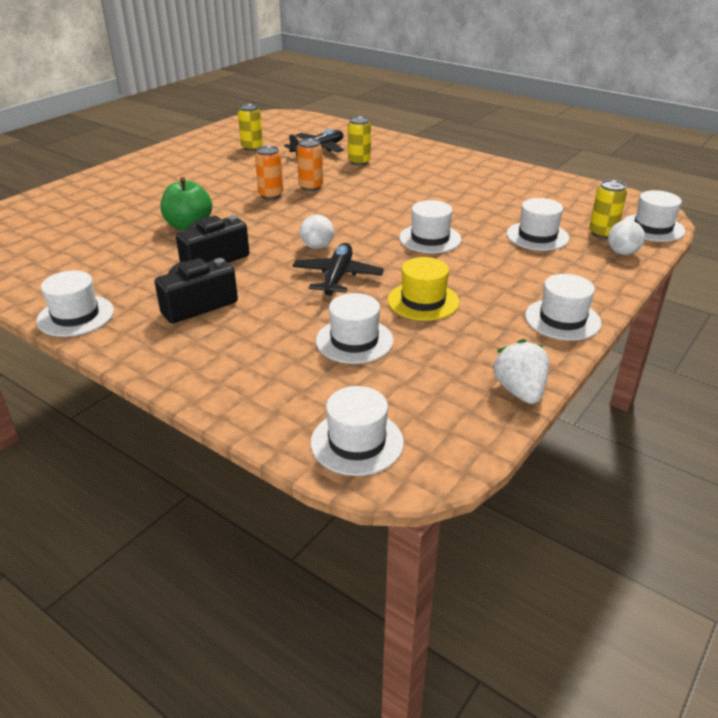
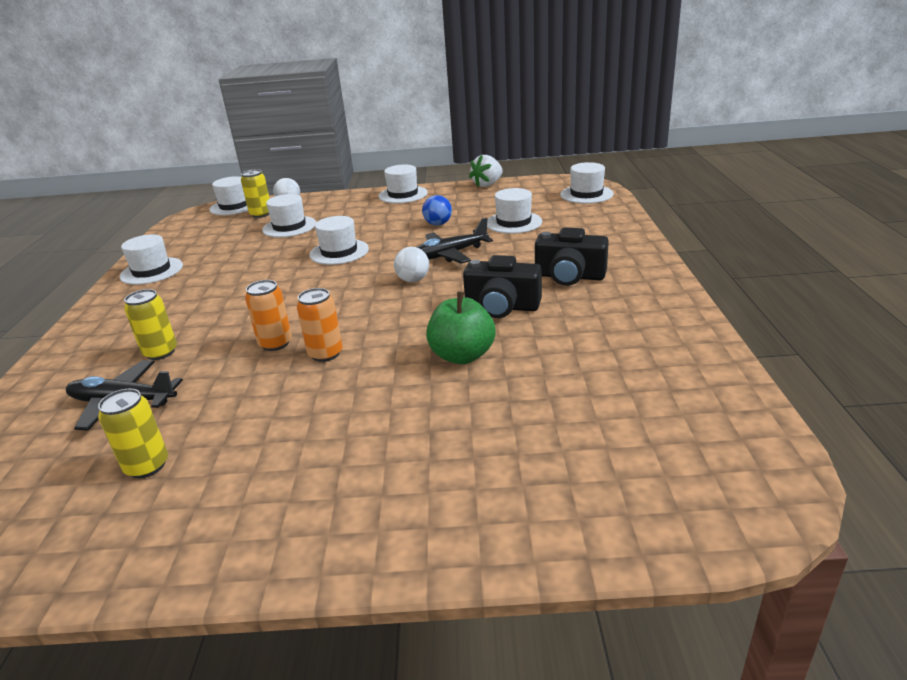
camera: 125 degrees left, 5 degrees down
white hat [36,270,114,337] -> white hat moved to [120,234,183,285]
yellow hat [388,257,459,321] -> blue ball [422,195,452,226]

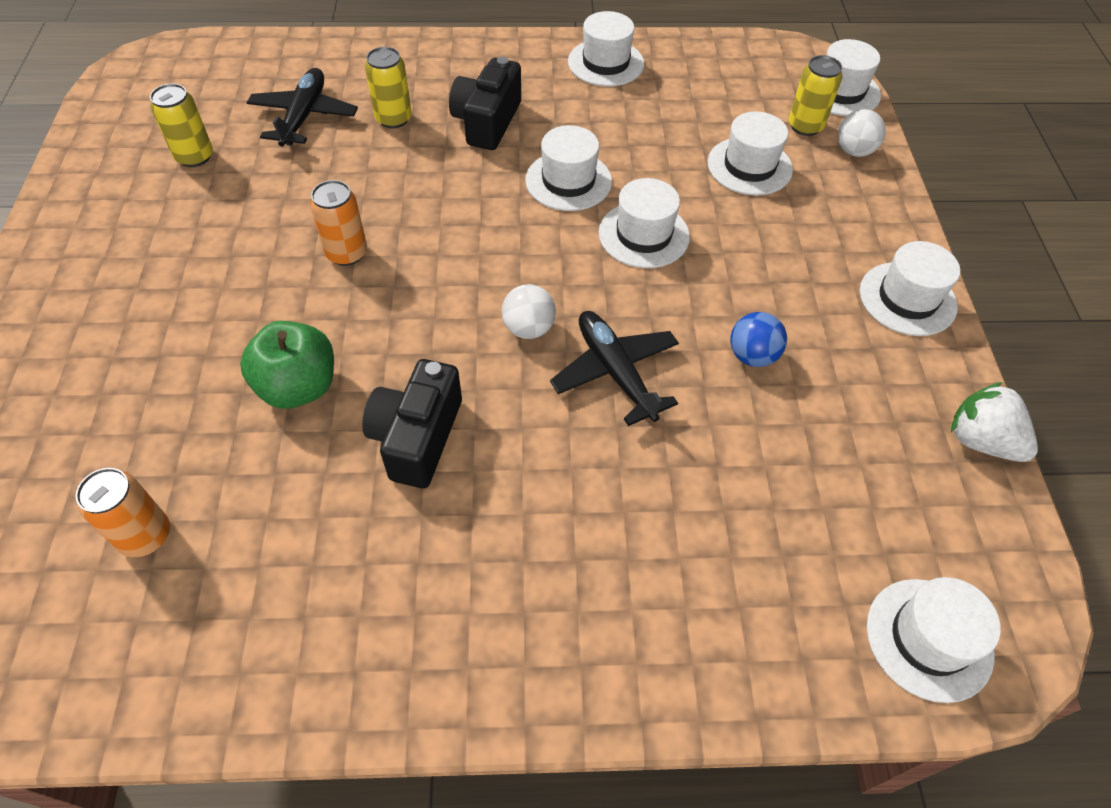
camera: 85 degrees right, 25 degrees up
orange can [245,280,292,351] -> orange can moved to [76,468,170,557]
white hat [487,188,542,234] -> white hat moved to [525,125,612,211]
black camera [535,227,609,286] -> black camera moved to [449,57,521,150]

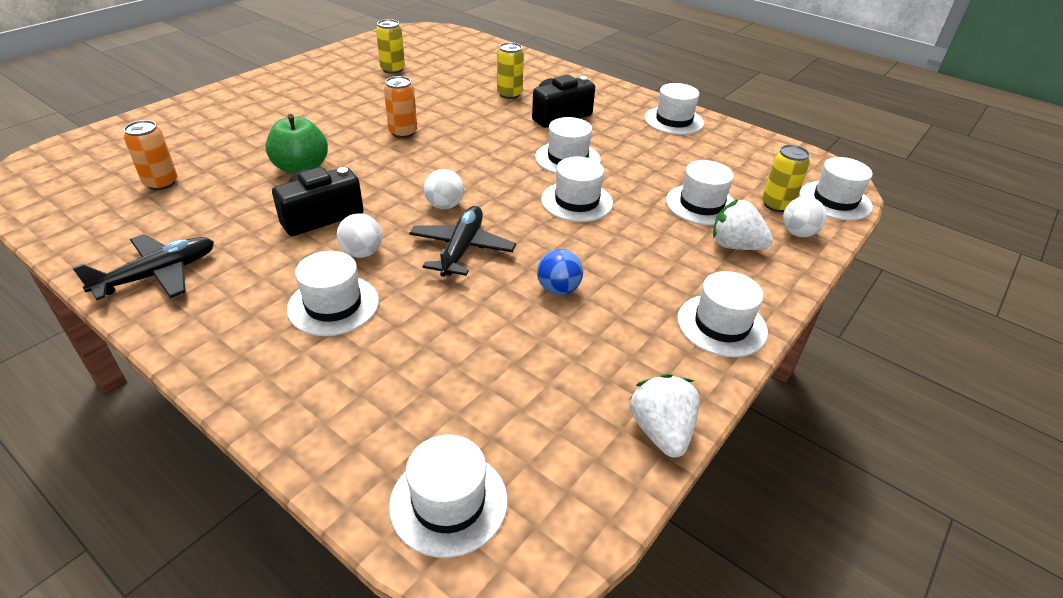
camera: 40 degrees right, 15 degrees down
black plane [247,68,358,146] -> black plane moved to [72,234,214,300]
none -> white hat [287,251,379,336]
none -> white ball [336,213,382,258]
none -> white strawberry [713,199,773,250]

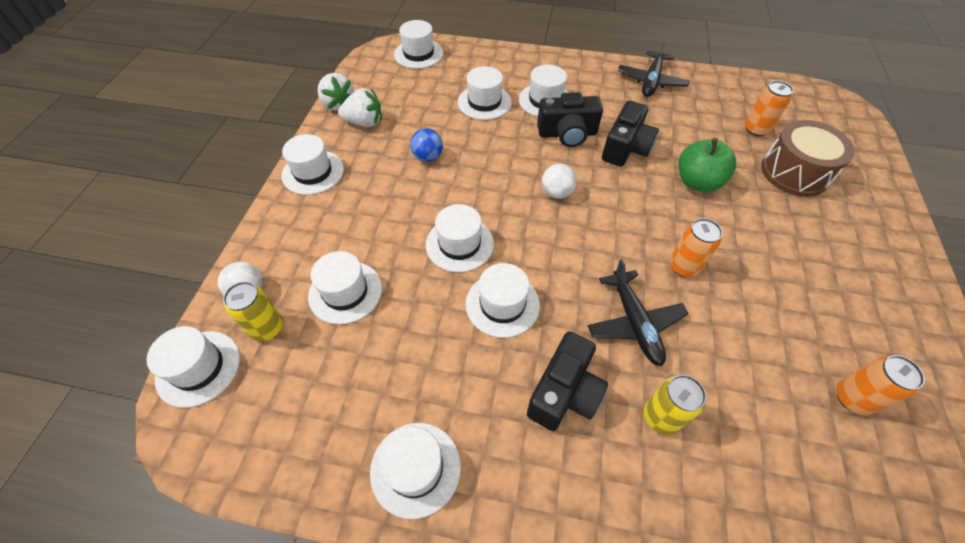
camera: 155 degrees right, 15 degrees up
white ball [336,213,382,258] -> black camera [537,92,603,147]
yellow can [376,19,405,74] -> orange can [836,355,925,415]
black plane [409,206,516,277] -> black plane moved to [588,259,689,366]
white strawberry [713,199,773,250] -> white strawberry moved to [338,88,382,127]
none -> white hat [458,66,512,120]
none -> brown drum [761,120,855,197]

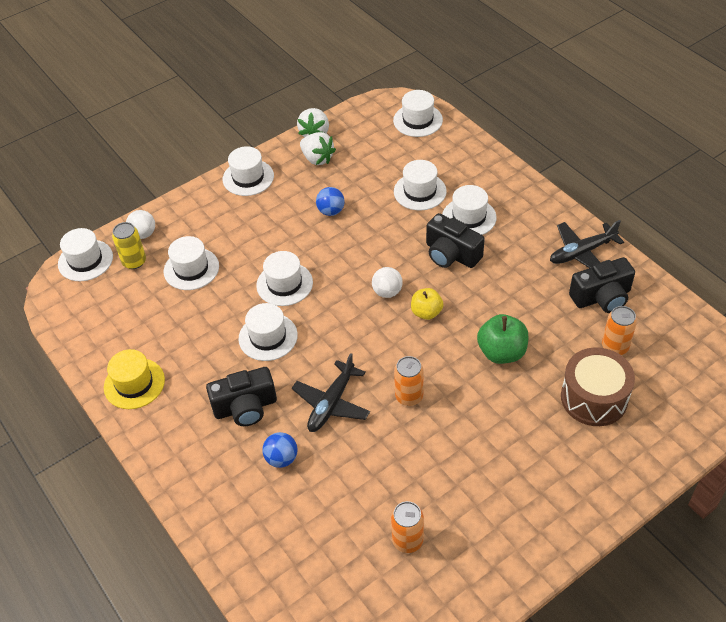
camera: 45 degrees right, 5 degrees down
white hat [370,423,461,519] -> yellow hat [104,349,165,409]
black camera [602,101,659,166] -> black camera moved to [569,257,635,313]
yellow can [644,375,706,435] -> blue ball [262,432,297,468]
none -> yellow apple [411,288,444,320]

